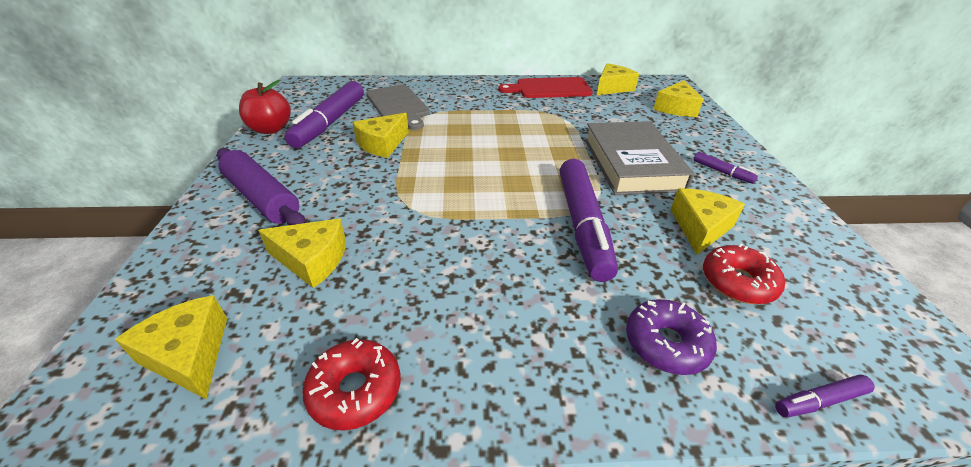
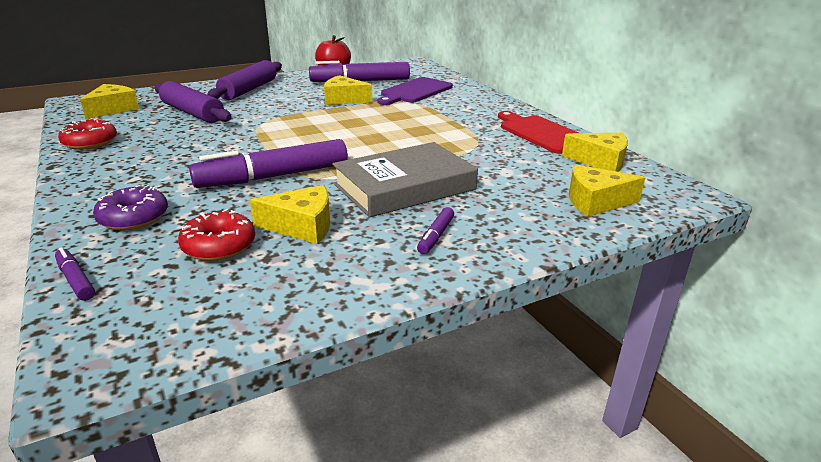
camera: 65 degrees right, 10 degrees down
yellow cheese [258,219,346,288] -> purple rolling pin [155,81,231,123]
grey cutting board [366,85,430,130] -> purple cutting board [378,77,453,105]

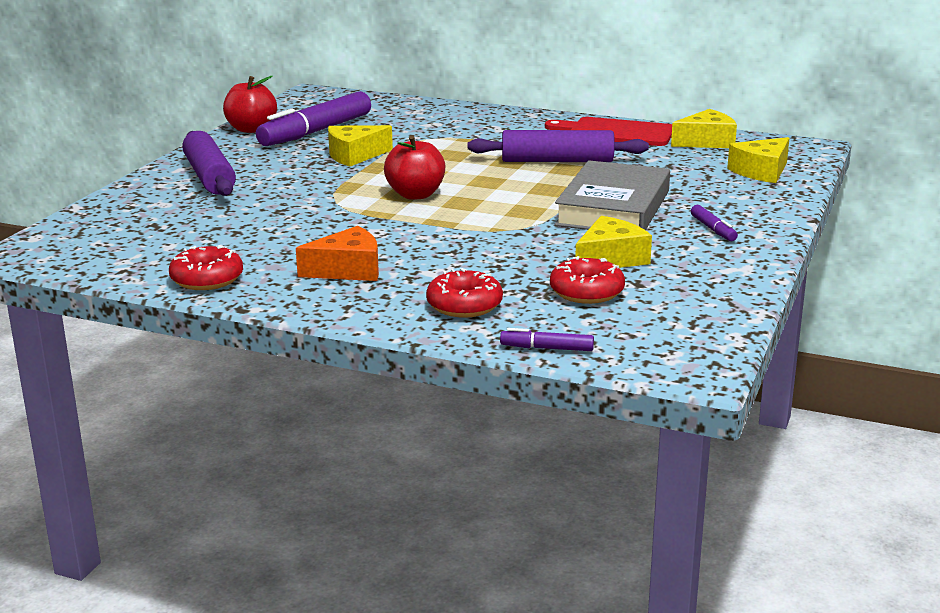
camera: 40 degrees left, 5 degrees down
yellow cheese [80,84,139,119] -> none
purple donut [93,185,168,231] -> red donut [426,268,503,318]
purple rolling pin [155,81,231,123] -> purple rolling pin moved to [468,130,649,162]
purple marker [189,139,348,188] -> none
purple cutting board [378,77,453,105] -> none
none -> orange cheese [296,226,379,281]
none -> red apple [384,135,445,200]

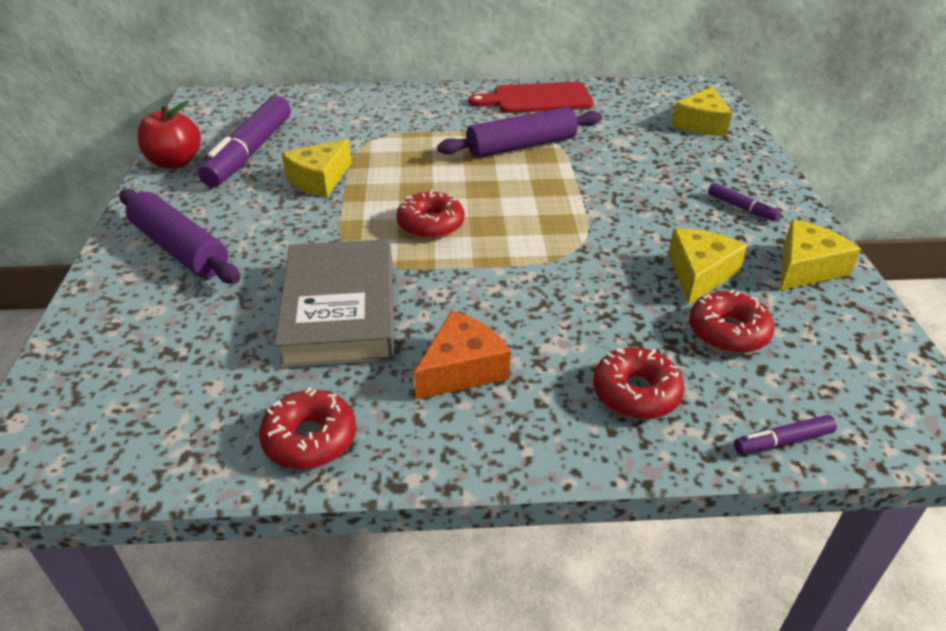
camera: 25 degrees left, 15 degrees up
red apple [384,135,445,200] -> red donut [396,190,465,239]
grey book [554,160,670,230] -> grey book moved to [274,239,395,369]
yellow cheese [671,109,737,148] -> yellow cheese moved to [781,219,861,291]

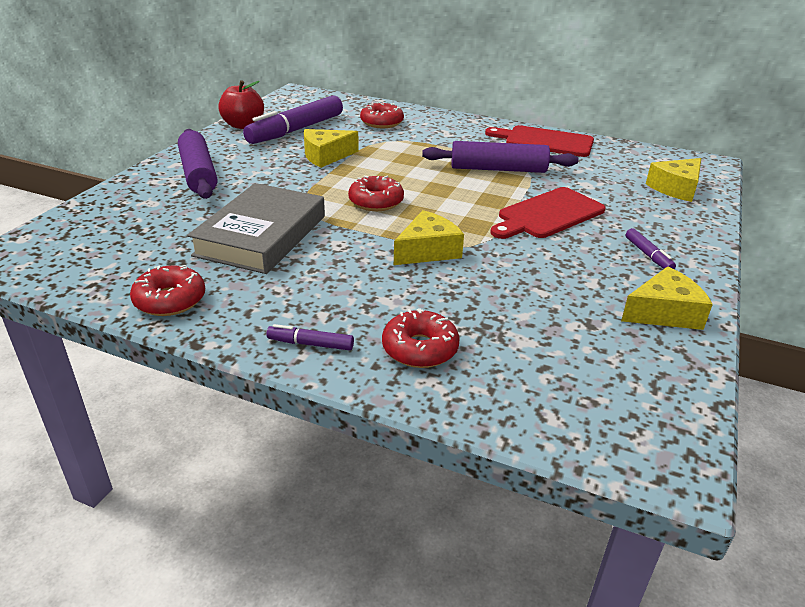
camera: 25 degrees right, 5 degrees down
orange cheese [414,311,511,400] -> none
yellow cheese [668,228,747,305] -> yellow cheese moved to [394,210,464,265]
red donut [689,289,775,353] -> red donut moved to [360,102,404,128]
purple marker [734,415,837,454] -> purple marker moved to [266,324,354,350]
none -> red cutting board [490,187,606,239]

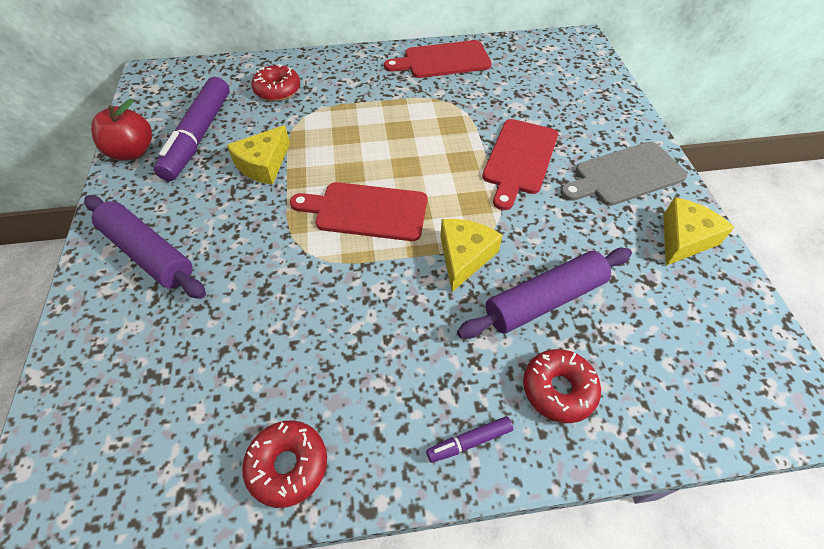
camera: 30 degrees left, 20 degrees up
grey book [187,183,325,274] -> none
red donut [348,176,404,211] -> red cutting board [290,182,427,241]
purple rolling pin [422,141,579,173] -> purple rolling pin moved to [457,248,632,339]
purple marker [626,228,676,269] -> grey cutting board [561,142,688,206]
yellow cheese [646,158,701,202] -> none

